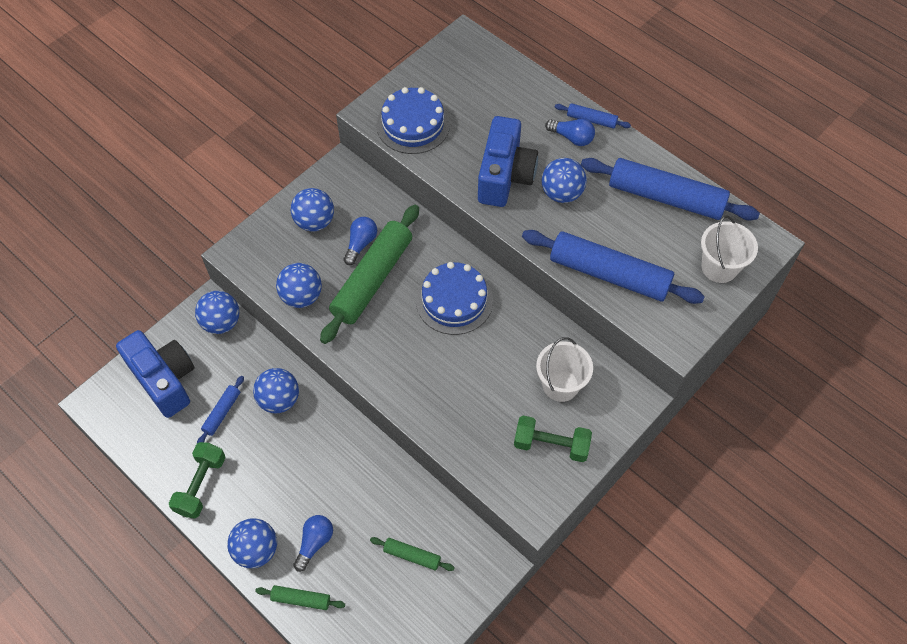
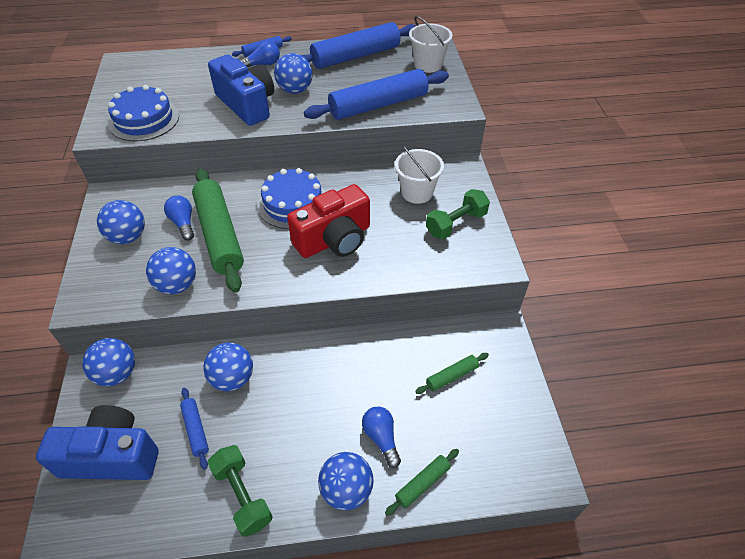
camera: 50 degrees left, 10 degrees down
none -> red camera [287,184,370,258]

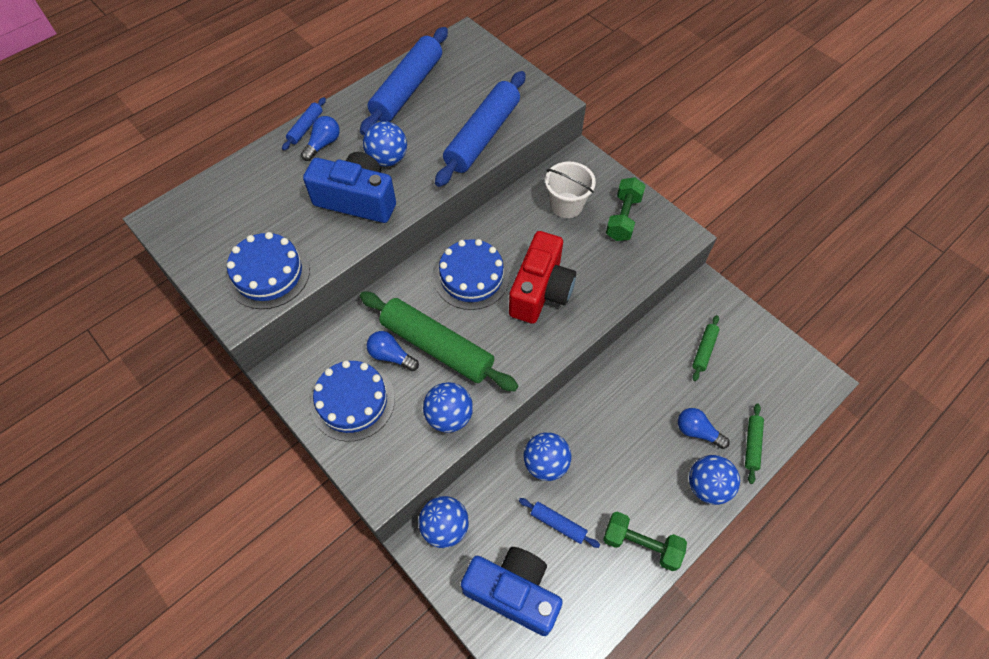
camera: 35 degrees left, 10 degrees up
blue camera [36,405,159,480] -> blue camera turned 60 degrees clockwise [461,547,563,636]
blue ball [97,200,145,244] -> blue cake [310,360,395,441]
white bucket [409,16,453,73] -> none

